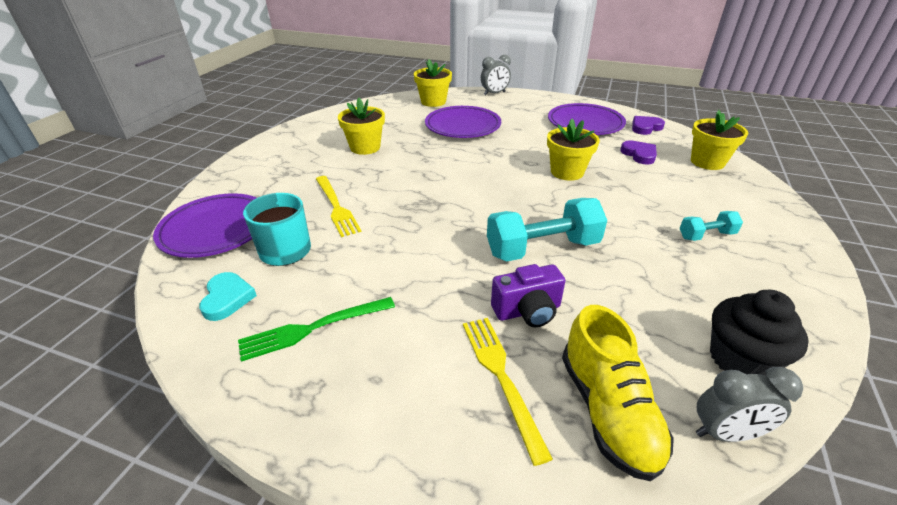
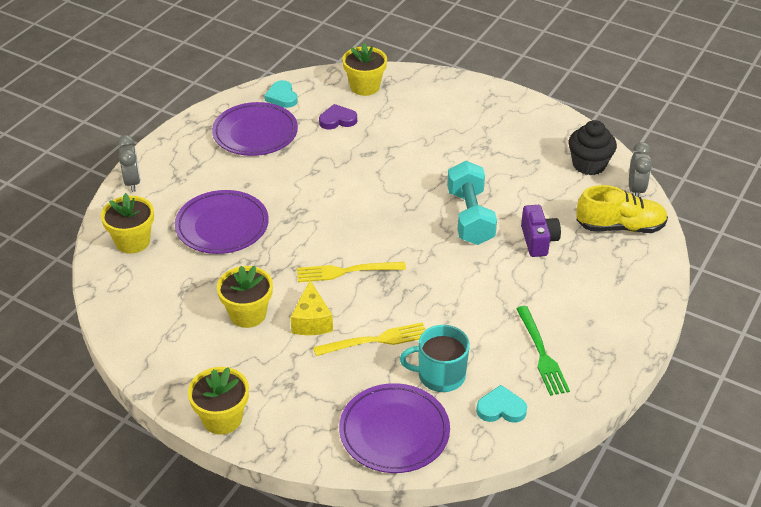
camera: 80 degrees left, 5 degrees up
yellow fork [463,318,553,466] -> yellow fork moved to [297,262,406,282]
yellow flower pot [547,119,600,181] -> yellow flower pot moved to [188,367,249,435]
purple heart [632,116,665,135] -> turquoise heart [265,80,298,108]
turquoise dumbbell [679,211,743,241] -> none
none -> yellow cheese [290,280,333,335]

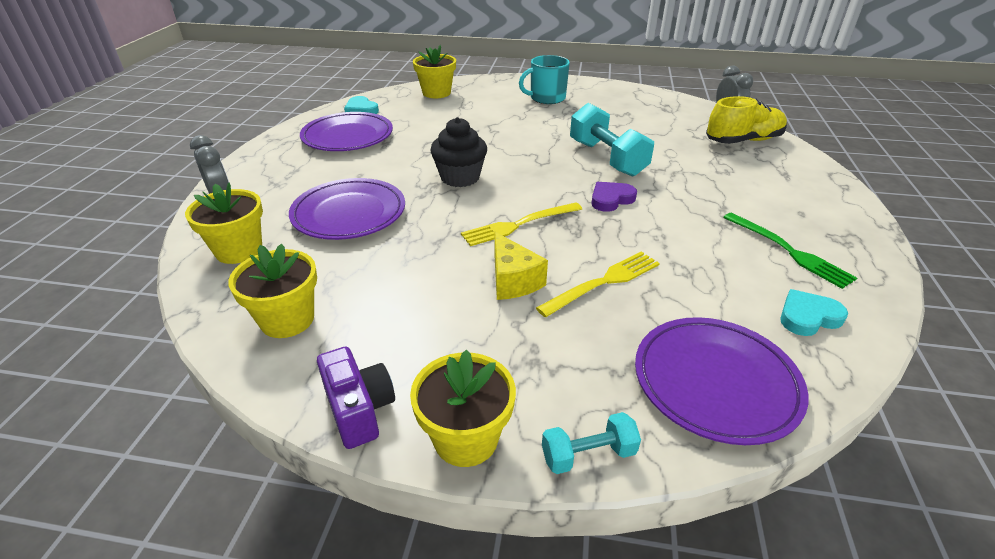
camera: 20 degrees left, 5 degrees down
yellow flower pot [217,266,273,328] -> yellow flower pot moved to [228,244,317,338]
purple heart [319,104,357,129] -> purple heart moved to [592,182,637,212]
turquoise mug [400,325,470,392] -> turquoise mug moved to [519,55,570,104]
purple camera [521,205,561,257] -> purple camera moved to [317,346,395,449]
black cupcake [569,120,617,175] -> black cupcake moved to [430,117,487,187]
none -> turquoise dumbbell [542,412,641,474]

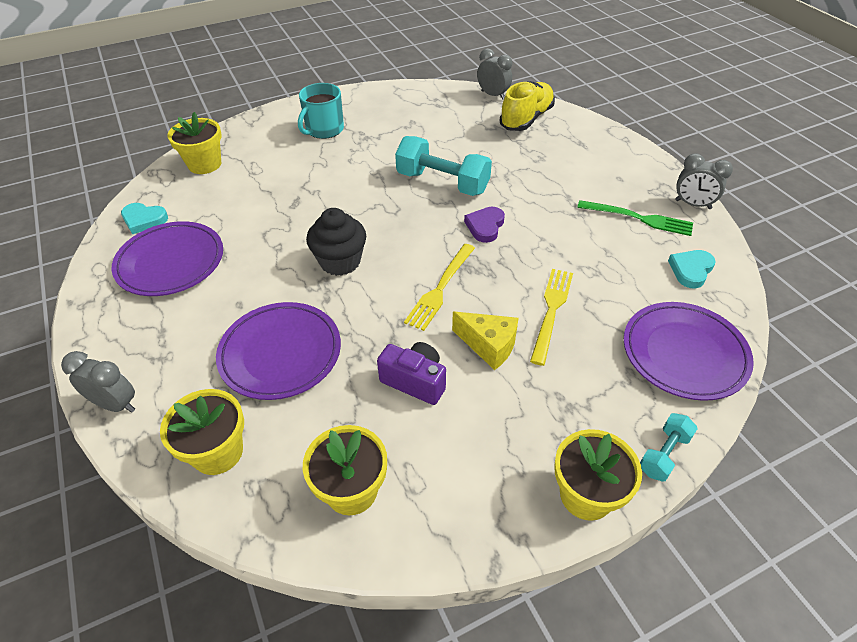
camera: 35 degrees left, 10 degrees up
purple camera [317,346,395,449] -> purple camera moved to [377,342,446,405]
none -> grey clock [675,154,733,209]

